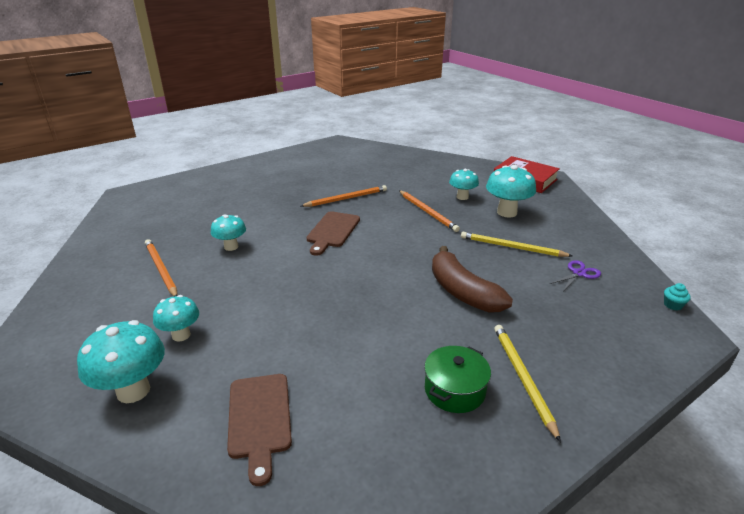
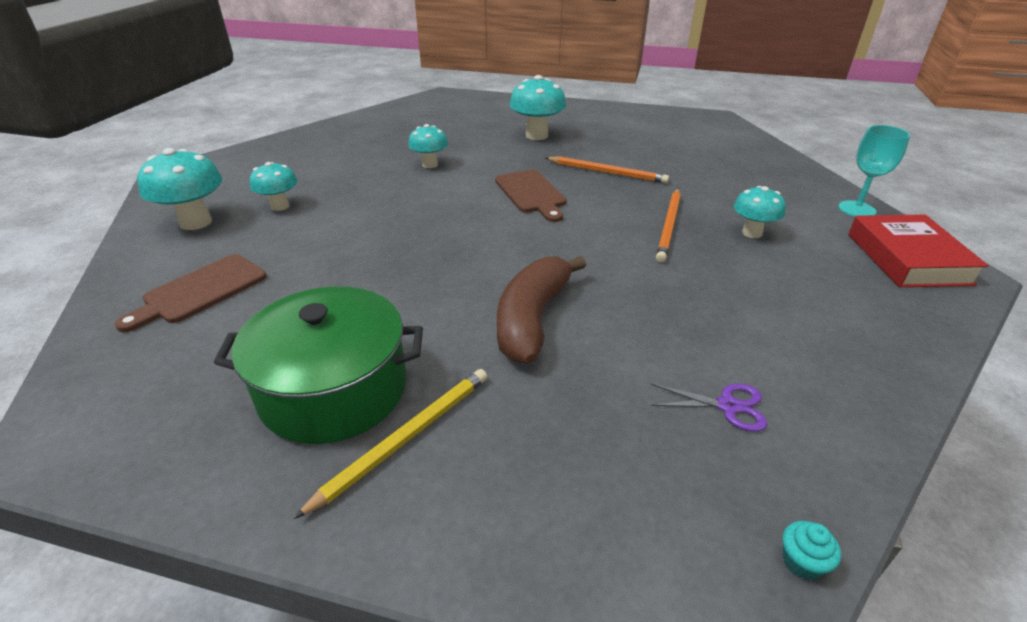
camera: 50 degrees right, 5 degrees up
orange pencil [145,239,178,297] -> none
brown cutting board [306,211,360,256] -> brown cutting board turned 90 degrees counterclockwise [495,170,566,222]
green pot [424,346,491,413] -> green pot [214,286,423,444], size x1.72
yellow pencil [461,232,572,257] -> none
turquoise mushroom [486,165,536,218] -> turquoise mushroom moved to [509,75,566,140]
none -> turquoise goblet [838,125,910,217]

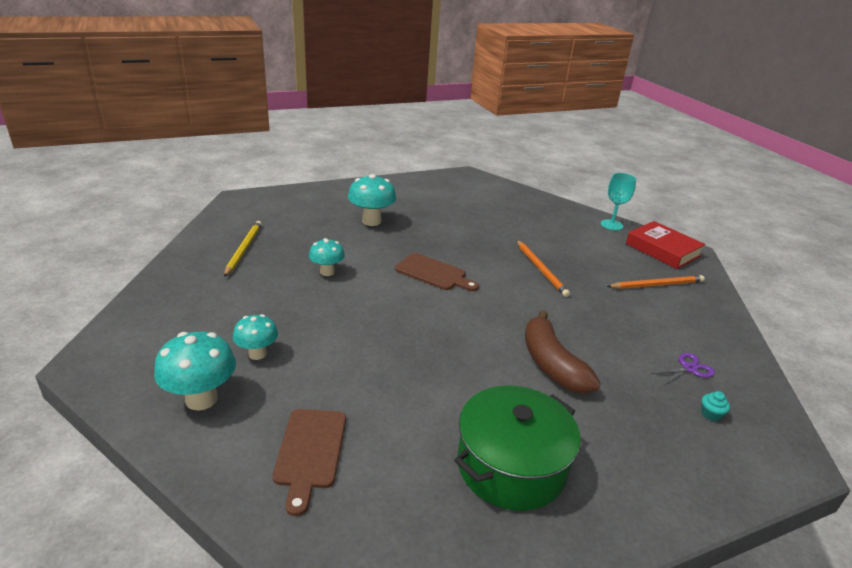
camera: 40 degrees left, 5 degrees down
yellow pencil [294,369,487,519] -> yellow pencil moved to [224,221,262,277]
orange pencil [546,156,669,183] -> orange pencil moved to [607,275,705,289]
turquoise mushroom [734,186,786,238] -> none
turquoise cupcake [782,521,841,580] -> turquoise cupcake moved to [701,391,730,421]

